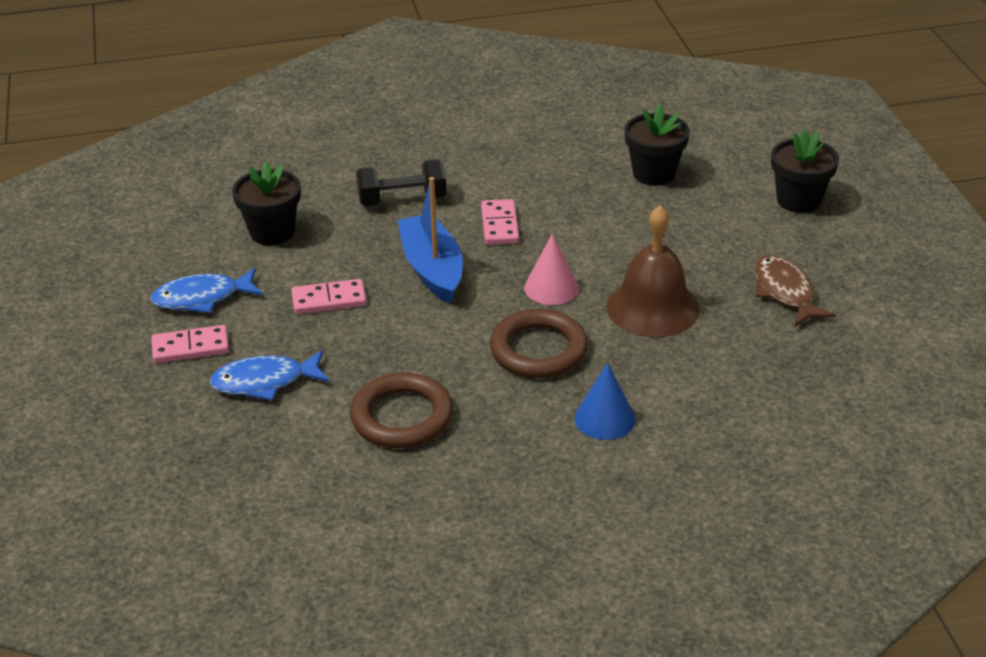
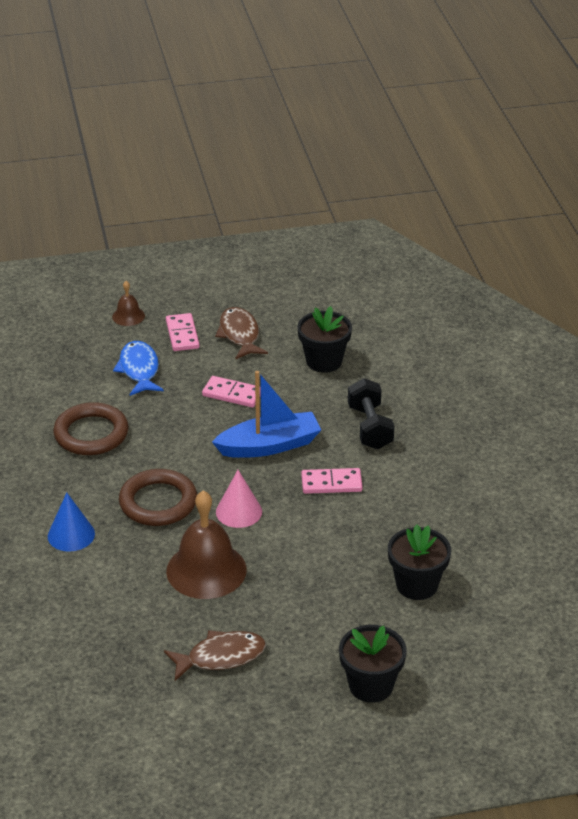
camera: 90 degrees right, 0 degrees up
blue fish [150,268,263,313] -> brown fish [215,307,268,359]
pink domino [291,279,366,314] -> pink domino turned 60 degrees counterclockwise [202,376,261,407]
none -> brown bell [112,281,145,326]

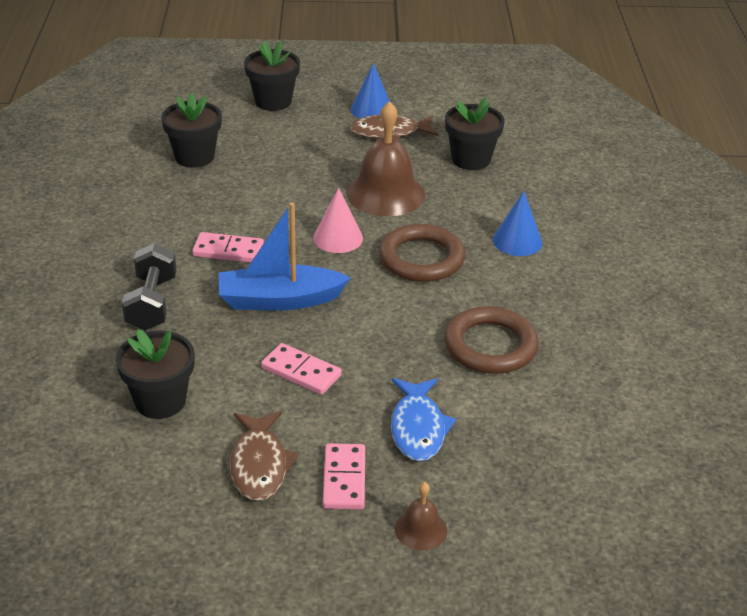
camera: 170 degrees left, 0 degrees up
none -> blue cone [351,63,390,119]
none -> black flower pot [445,98,505,170]

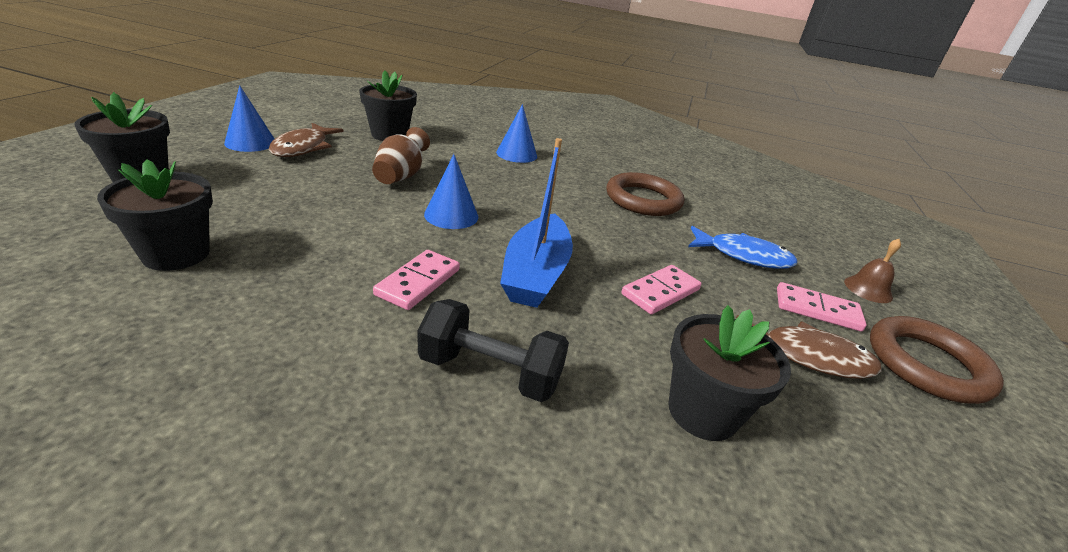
camera: 75 degrees left, 5 degrees down
pink cone [313,188,363,253] -> blue cone [424,154,478,229]
brown bell [347,101,425,216] -> brown vase [372,127,430,184]
brown ring [379,224,465,282] -> brown ring moved to [870,316,1004,404]

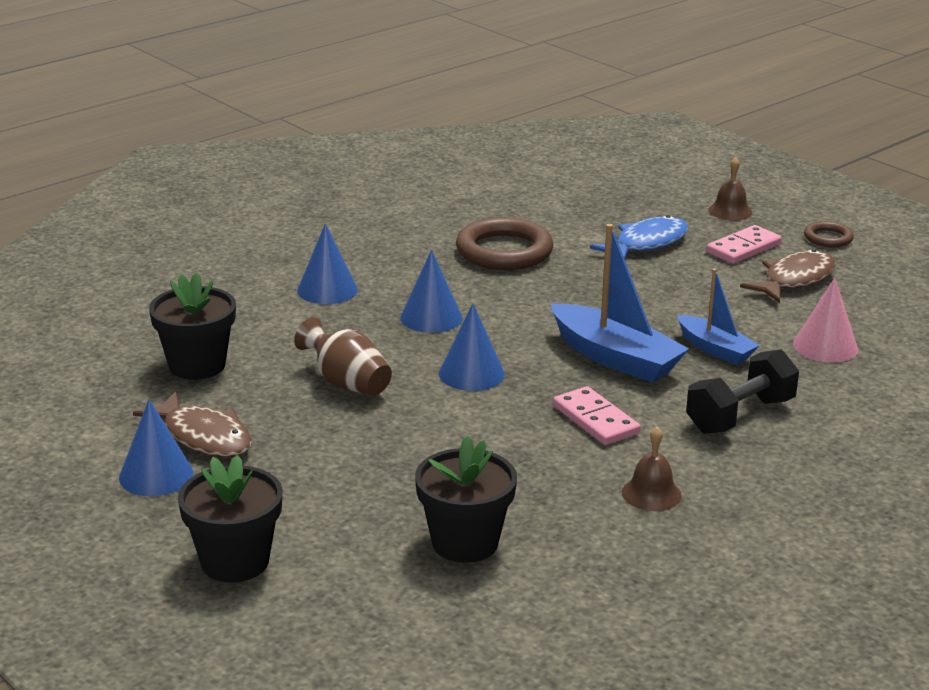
camera: 55 degrees left, 5 degrees down
pink domino [621,265,701,314] -> none
black flower pot [668,305,791,441] -> pink cone [793,278,858,363]
brown ring [870,316,1004,404] -> brown ring [804,221,854,248], size x0.51
none -> blue cone [400,250,462,333]
none -> brown bell [622,427,682,511]
none -> blue boat [677,269,760,365]

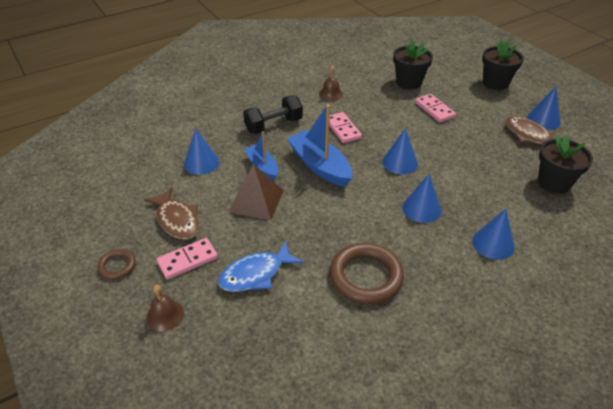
camera: 170 degrees left, 15 degrees up
brown vase [294,317,392,395] -> none
brown fish [740,249,836,303] -> brown fish turned 90 degrees counterclockwise [144,187,200,240]
pink cone [793,278,858,363] -> blue cone [184,129,220,175]
none -> brown pyramid [229,164,284,220]
none -> pink domino [415,94,456,122]

